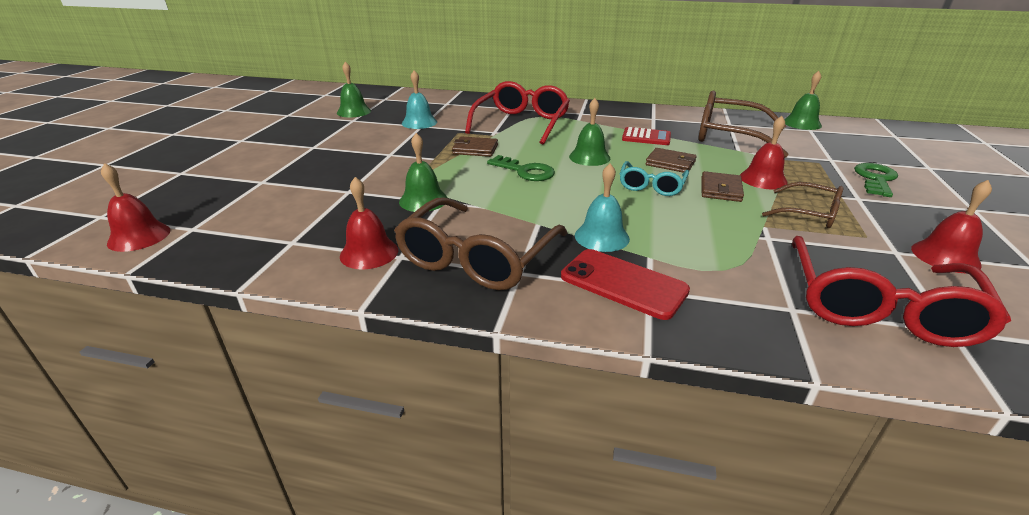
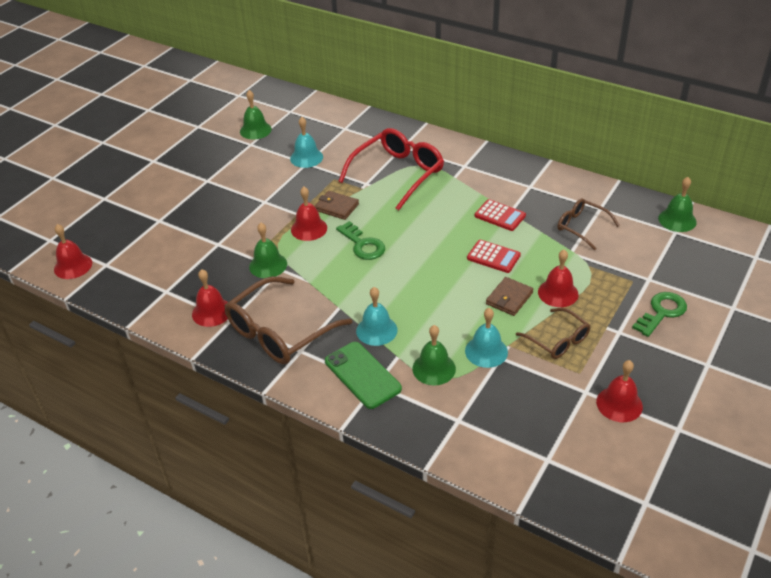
camera: 20 degrees right, 10 degrees up
red phone [561,249,690,320] -> green phone [325,342,402,409]
green bell [569,98,610,166] -> green bell moved to [412,325,456,385]
turquoise glasses [620,161,689,196] -> none
brown wallet [646,148,697,173] -> red calculator [467,240,521,273]
brown glasses [698,90,789,158] -> brown glasses [558,198,620,250], size x0.56
red glasses [792,236,1011,347] -> none
none -> red bell [291,187,327,241]
none -> turquoise bell [465,308,508,368]

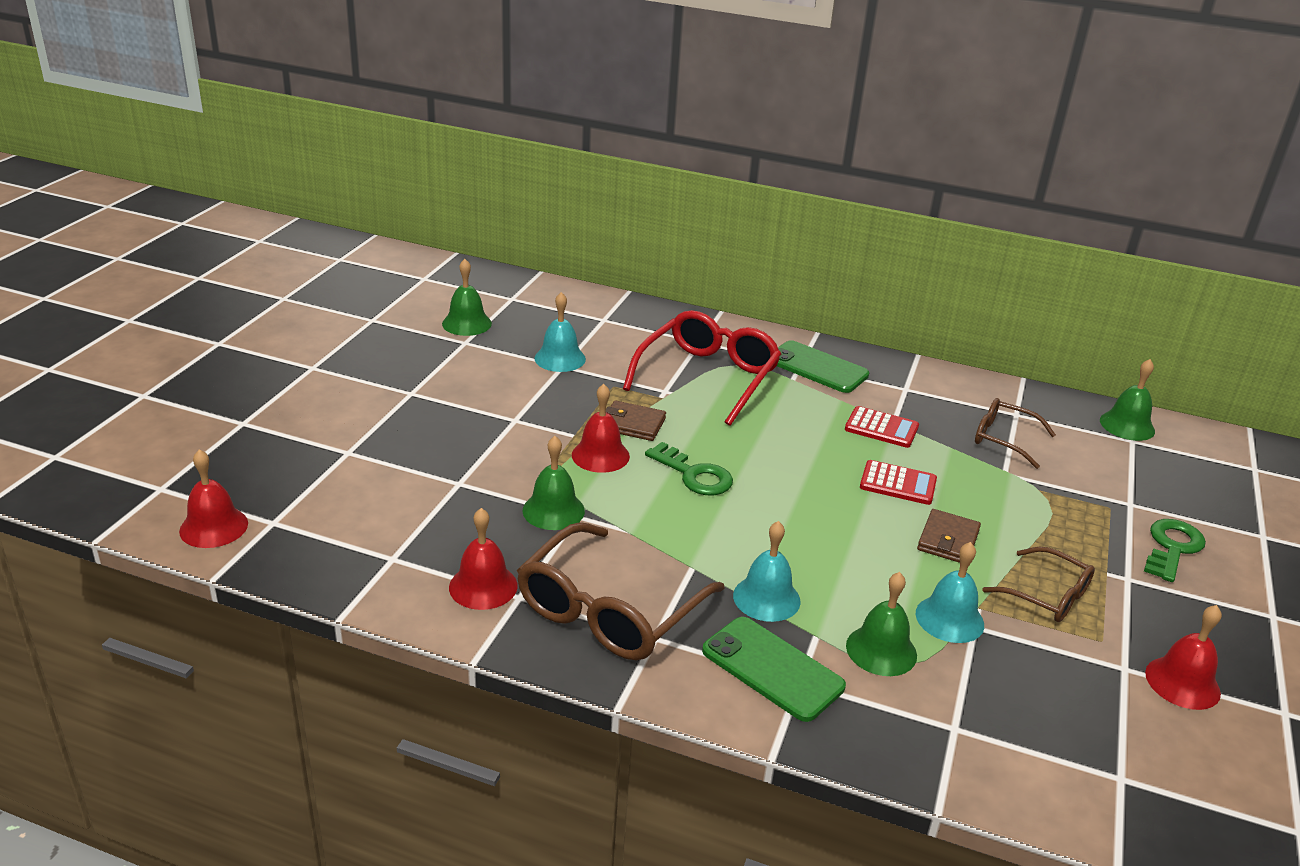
camera: 15 degrees left, 10 degrees down
red bell [538,250,579,307] -> none
none -> green phone [777,340,869,393]

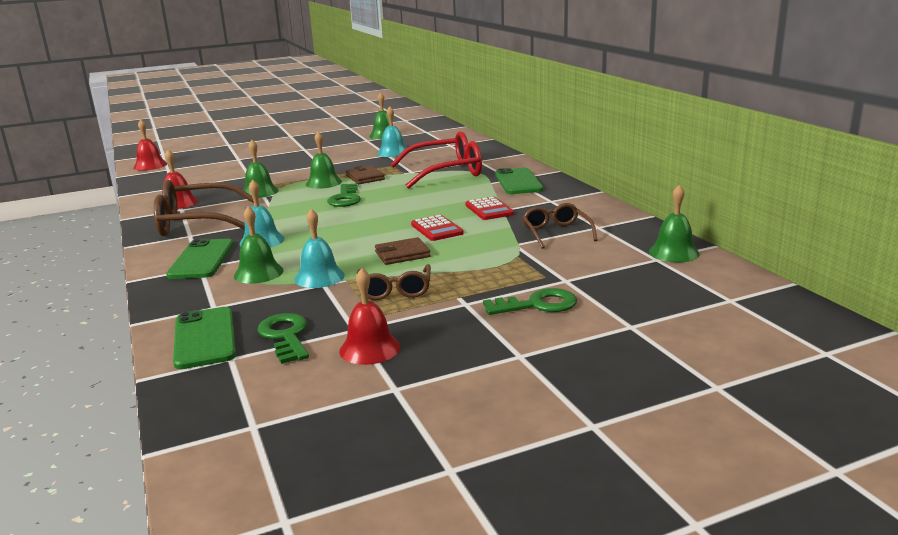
camera: 50 degrees right, 10 degrees down
red bell [572,384,630,473] -> green bell [306,132,342,189]
none -> green phone [173,307,236,369]
none -> green key [257,313,309,364]

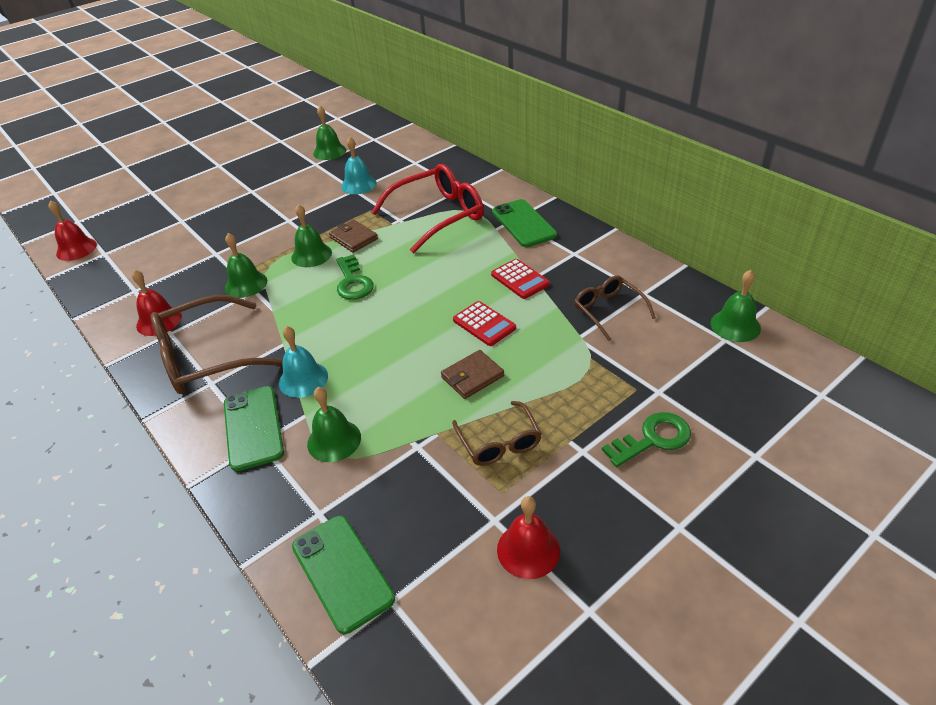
camera: 15 degrees left, 20 degrees up
green key [257,313,309,364] -> none
turquoise bell [294,209,345,288] -> none

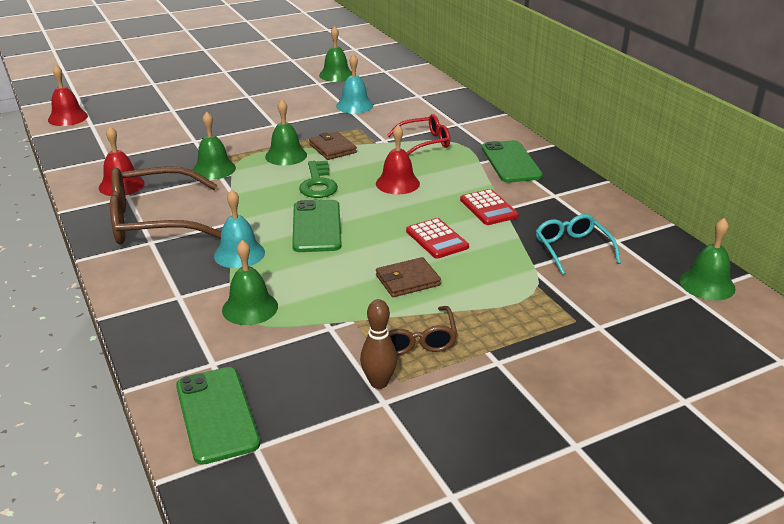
camera: 10 degrees right, 10 degrees down
green phone [224,386,284,471] -> green phone moved to [292,200,342,252]
red glasses [372,164,484,253] -> red glasses [387,114,450,155], size x0.56
red bell [497,496,560,579] -> red bell moved to [376,125,420,194]
brown glasses [574,276,656,341] -> turquoise glasses [536,214,621,275]
green key [602,412,691,467] -> none
none -> brown bowling pin [360,299,397,389]

